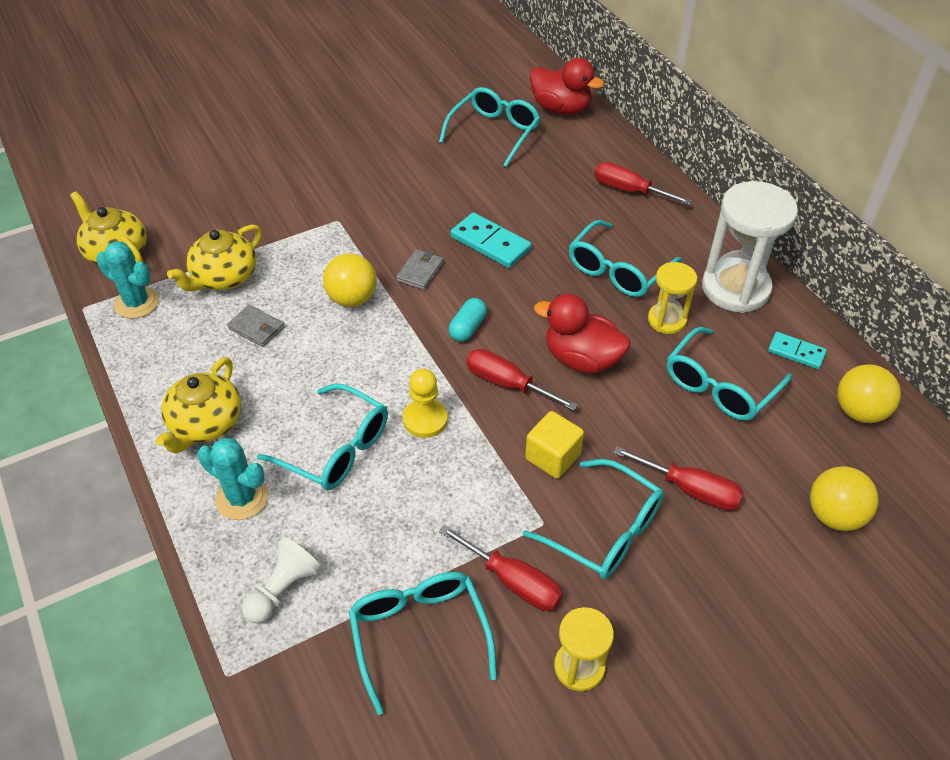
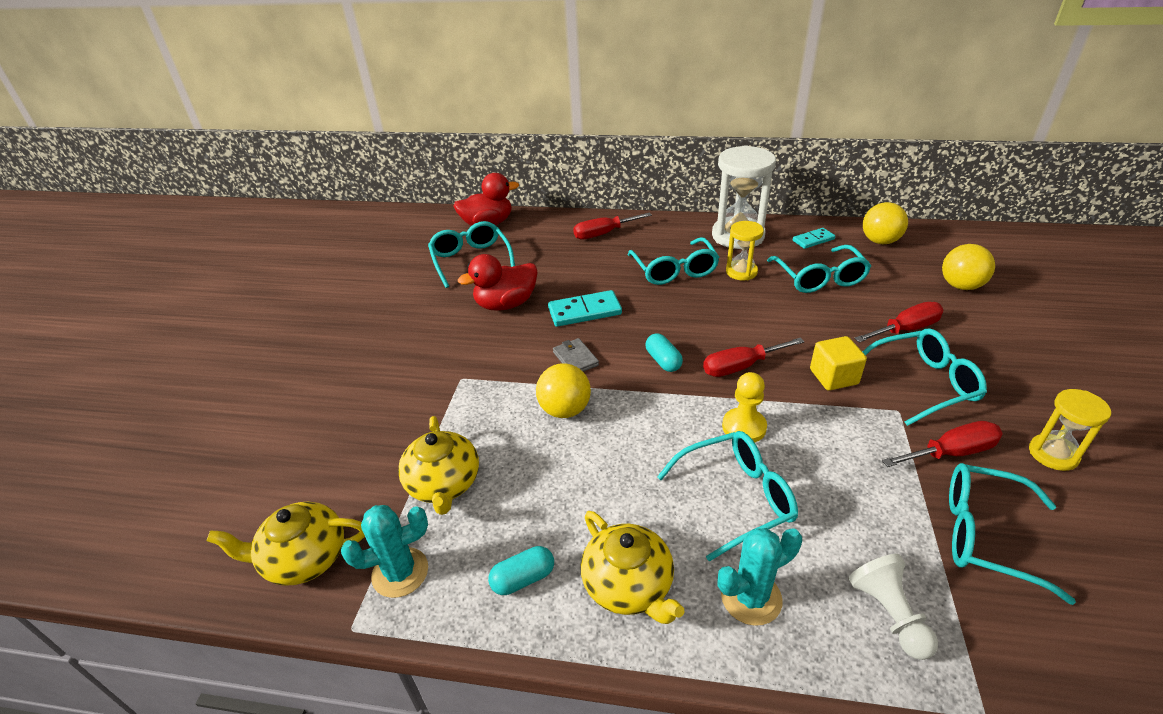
camera: 50 degrees left, 10 degrees down
grey wallet [227,305,285,347] -> none
red duck [534,294,631,373] -> red duck moved to [458,254,538,311]
none -> turquoise capsule [488,546,554,595]

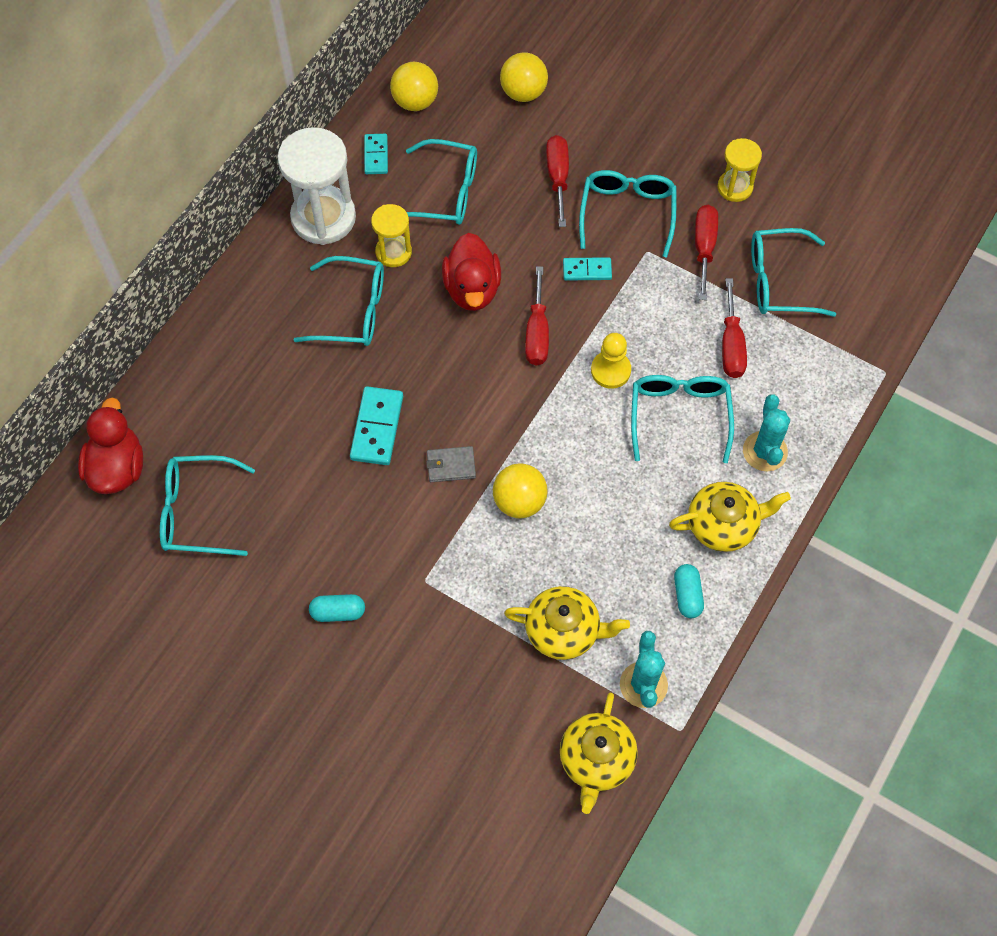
camera: 70 degrees left, 25 degrees up
red duck [458,254,538,311] -> red duck moved to [442,233,501,311]
red screwdriver [573,212,652,239] -> red screwdriver moved to [722,278,747,378]
turquoise capsule [645,333,683,372] -> turquoise capsule moved to [309,594,365,622]
yellow cube [810,336,867,390] -> turquoise domino [563,257,612,281]
white pawn [848,554,938,660] -> none
turquoise glasses [949,463,1076,605] -> turquoise glasses turned 45 degrees clockwise [751,228,836,317]

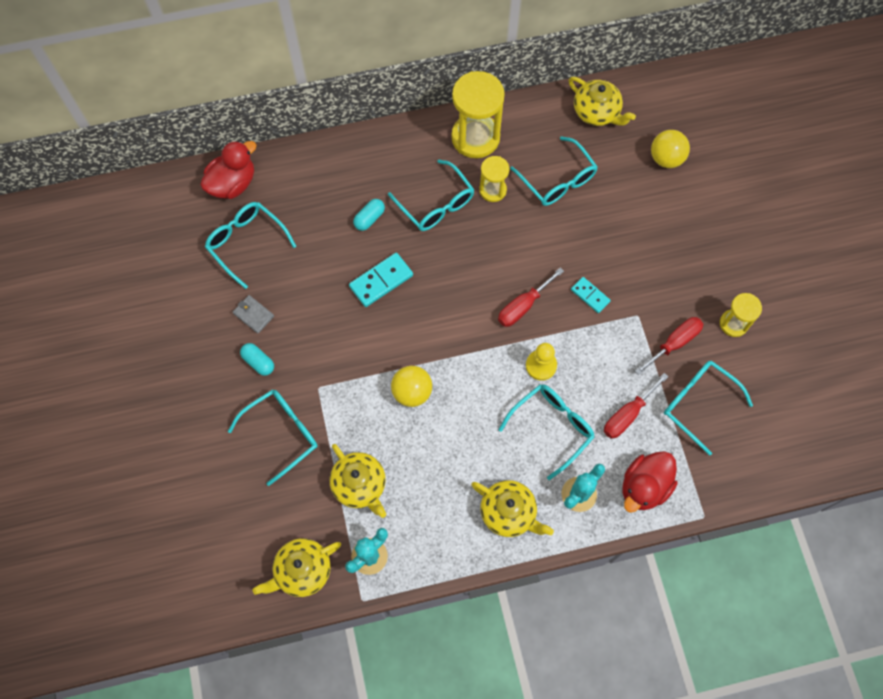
camera: 45 degrees right, 5 degrees up
white hourglass [277,127,356,245] -> yellow hourglass [451,71,505,158]
turquoise domino [364,134,388,174] -> none
yellow ball [390,62,438,111] -> yellow teapot [569,77,636,126]
grey wallet [426,446,476,482] -> grey wallet moved to [233,295,274,334]
red duck [442,233,501,311] -> red duck moved to [623,451,678,513]
red screwdriver [546,135,569,227] -> none
turquoise glasses [579,170,677,257] -> turquoise glasses moved to [228,389,318,486]
turquoise capsule [674,564,704,618] -> turquoise capsule moved to [353,199,385,231]

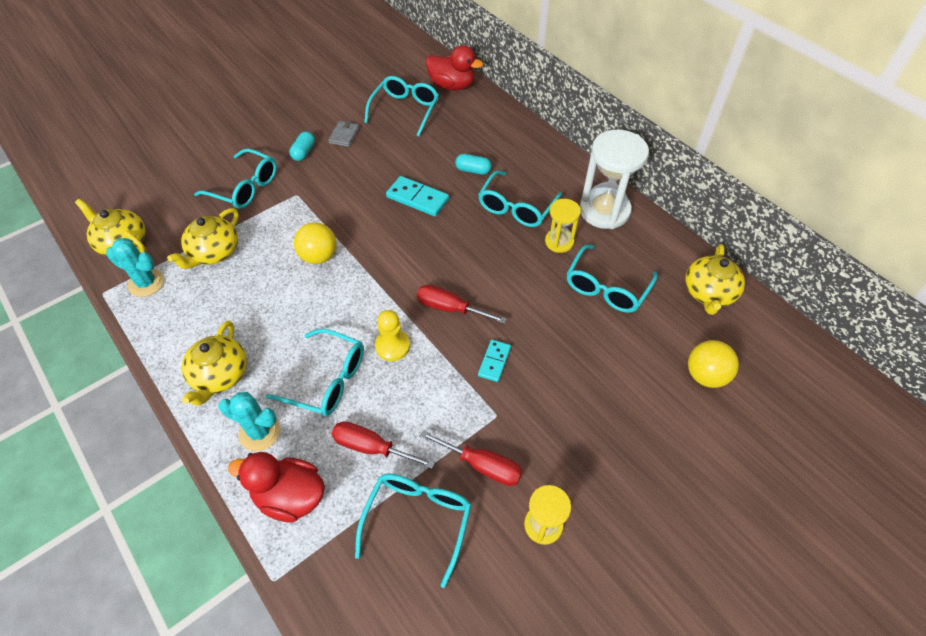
camera: 65 degrees right, 15 degrees down
yellow hourglass [451,71,505,158] -> white hourglass [580,130,649,229]

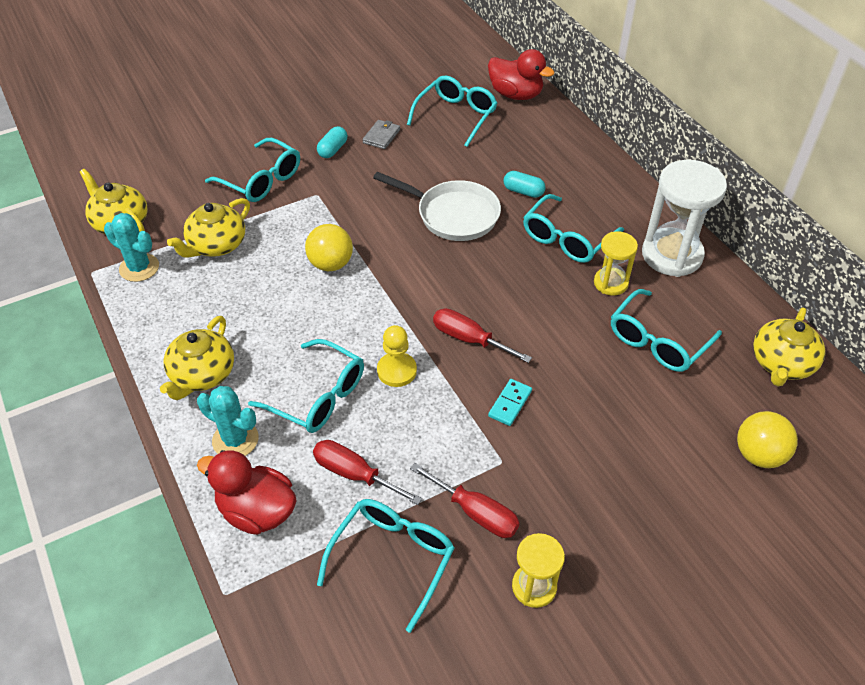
camera: 10 degrees right, 5 degrees down
turquoise domino [386,176,449,216] -> white pan [373,172,501,241]

